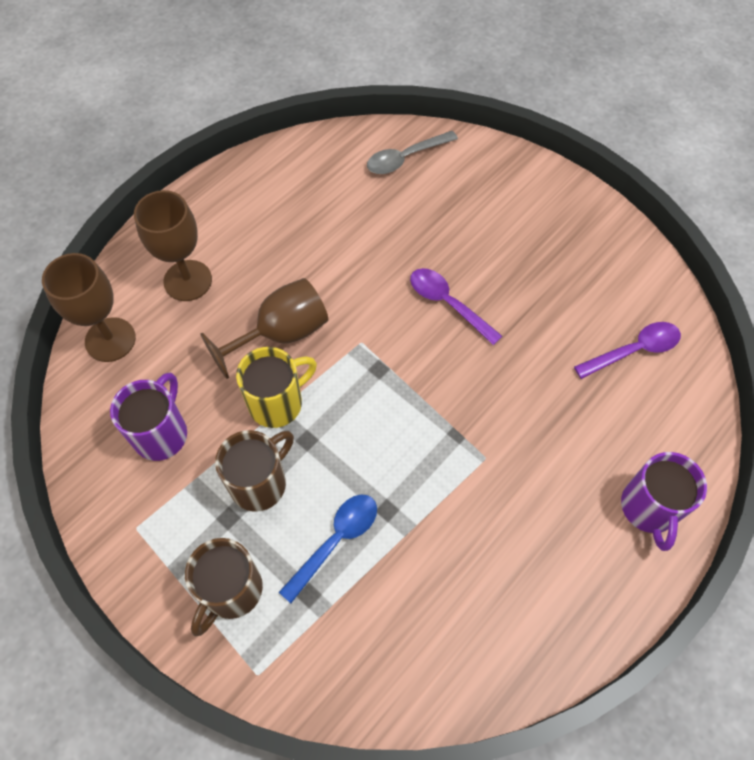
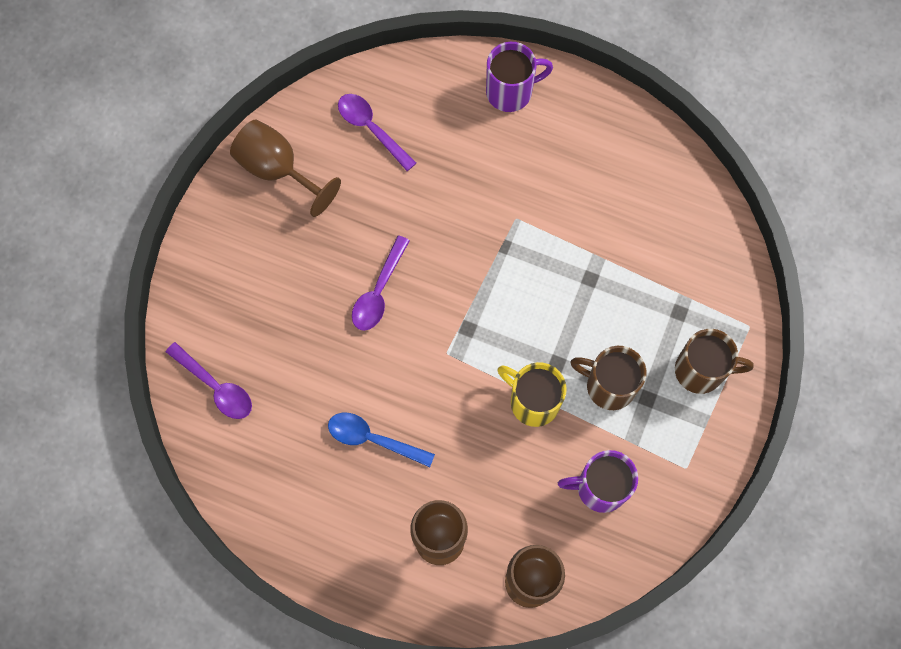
camera: 110 degrees left, 10 degrees up
brown goblet [200,278,328,379] -> brown goblet moved to [230,119,341,217]
blue spoon [279,495,377,603] -> blue spoon moved to [328,413,435,467]
grey spoon [367,131,458,174] -> purple spoon [166,342,252,419]

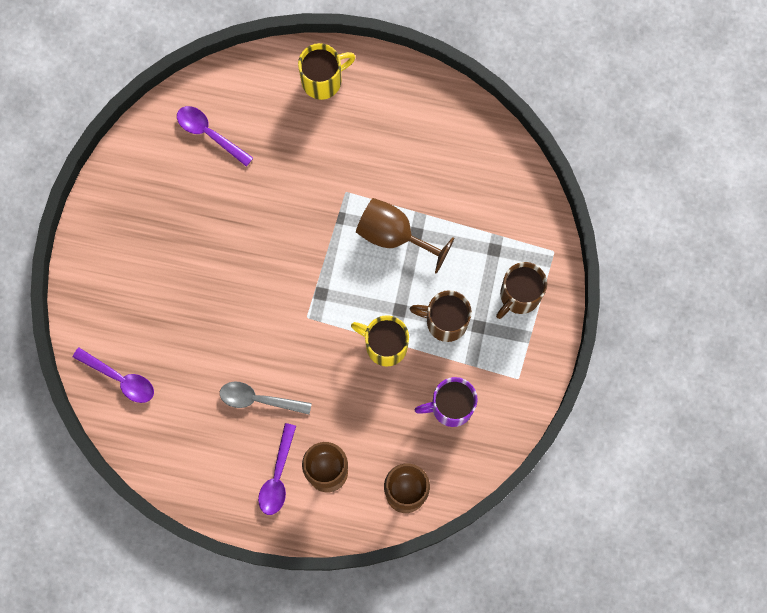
camera: 10 degrees left, 5 degrees up
brown goblet [230,119,341,217] -> brown goblet moved to [356,198,454,274]
blue spoon [328,413,435,467] -> grey spoon [220,382,312,414]
purple spoon [352,235,410,331] -> purple spoon moved to [258,423,296,515]
purple mug [486,42,553,112] -> yellow mug [298,43,355,100]
brown mug [675,329,754,394] -> brown mug turned 135 degrees clockwise [496,262,547,319]

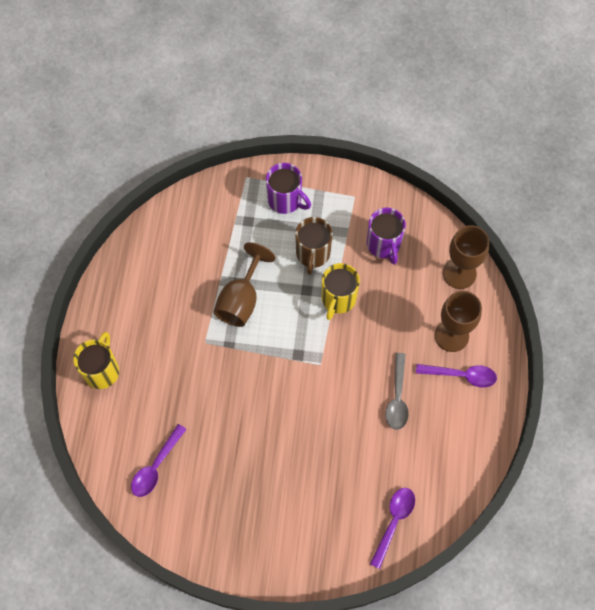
camera: 95 degrees left, 10 degrees down
yellow mug [298,43,355,100] -> yellow mug turned 45 degrees clockwise [73,332,119,389]
brown mug [496,262,547,319] -> purple mug [266,163,311,214]

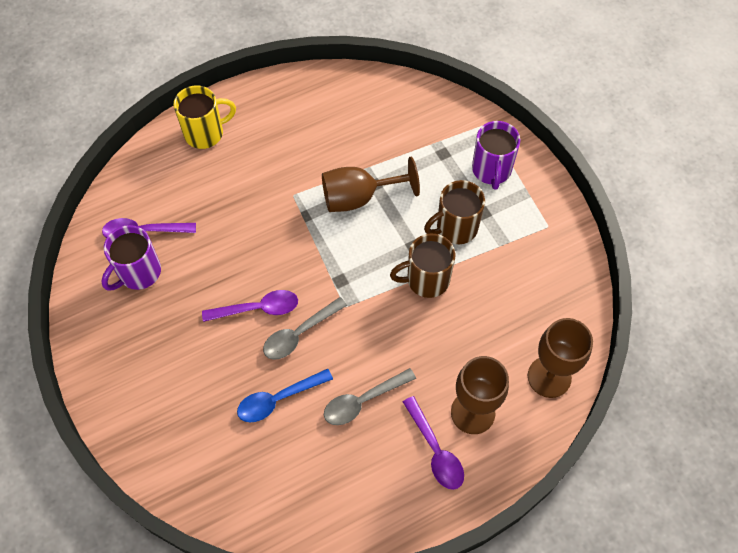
camera: 55 degrees right, 5 degrees down
yellow mug [322,263,360,320] -> brown mug [390,234,456,298]
purple mug [367,208,406,265] -> purple mug moved to [101,225,161,291]
purple spoon [370,488,415,569] -> purple spoon moved to [202,290,298,322]
none -> blue spoon [237,369,333,423]
none -> grey spoon [263,297,347,360]

